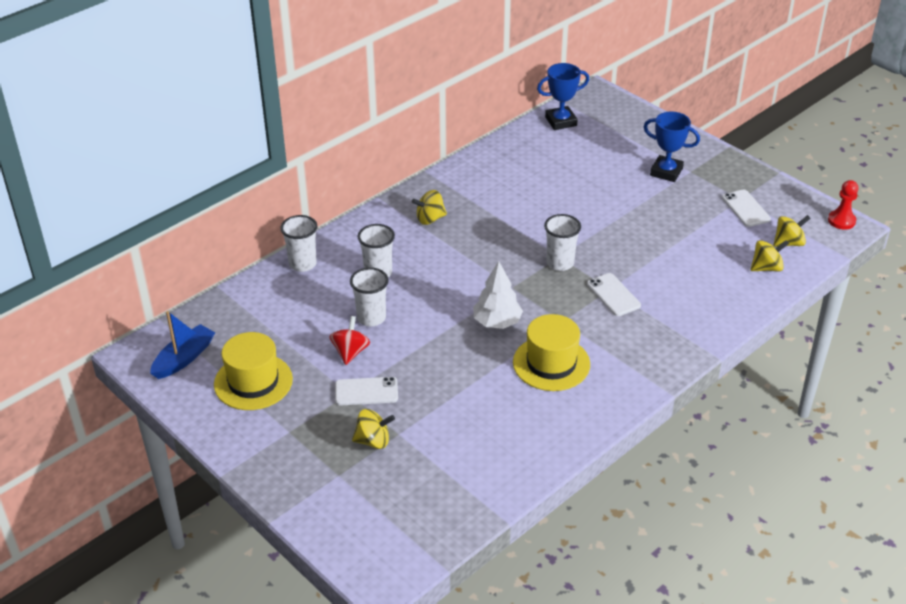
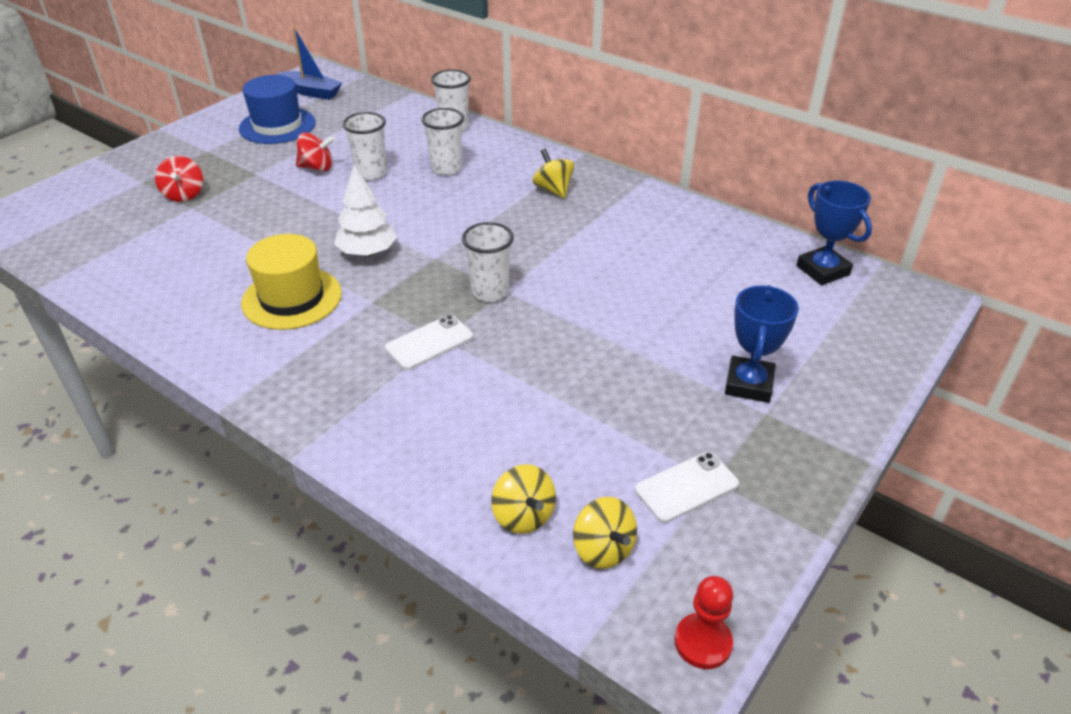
camera: 80 degrees right, 0 degrees up
yellow hat [214,332,293,410] -> blue hat [239,75,316,144]
white phone [335,377,398,405] -> none
yellow spinning top [352,409,395,449] -> red spinning top [155,156,203,202]

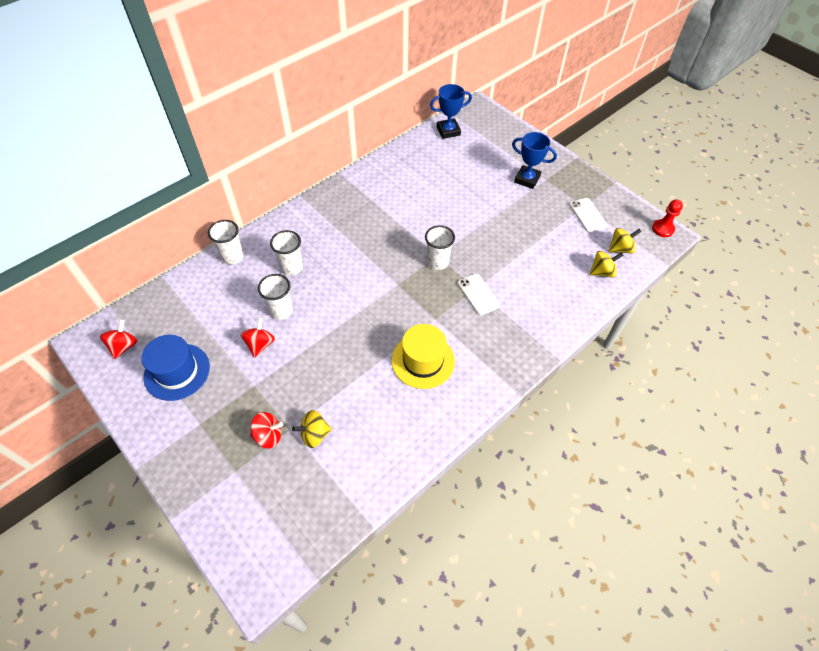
camera: 80 degrees left, 15 degrees up
blue boat [278,27,343,100] -> red spinning top [100,319,137,359]
white tree [334,165,397,257] -> none
yellow spinning top [533,149,574,198] -> yellow spinning top moved to [292,410,332,448]

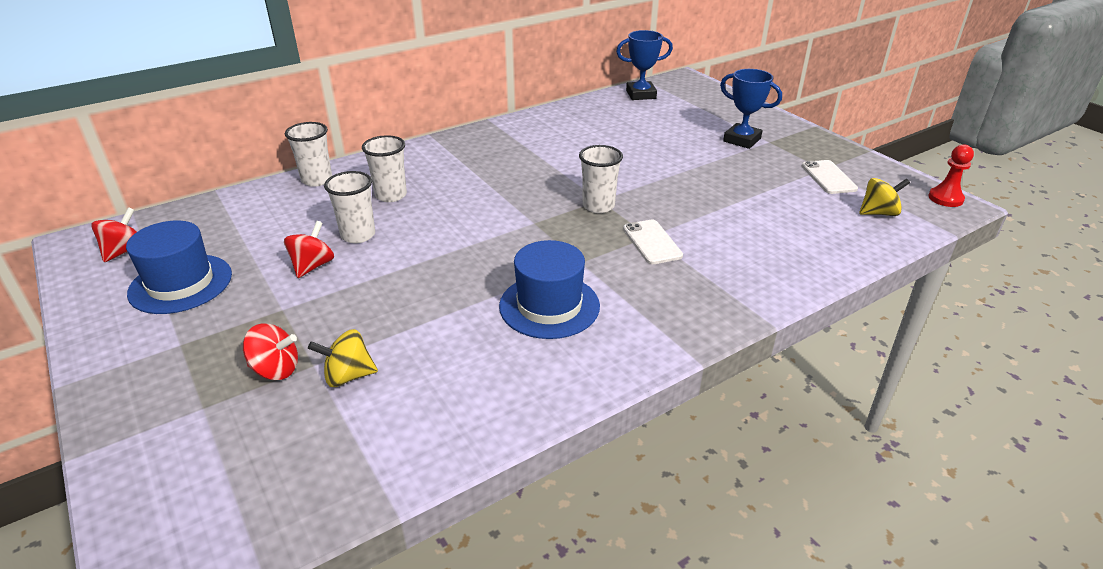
camera: 10 degrees right, 20 degrees down
yellow hat [392,324,455,389] -> blue hat [499,240,600,339]
yellow spinning top [589,251,624,277] -> none

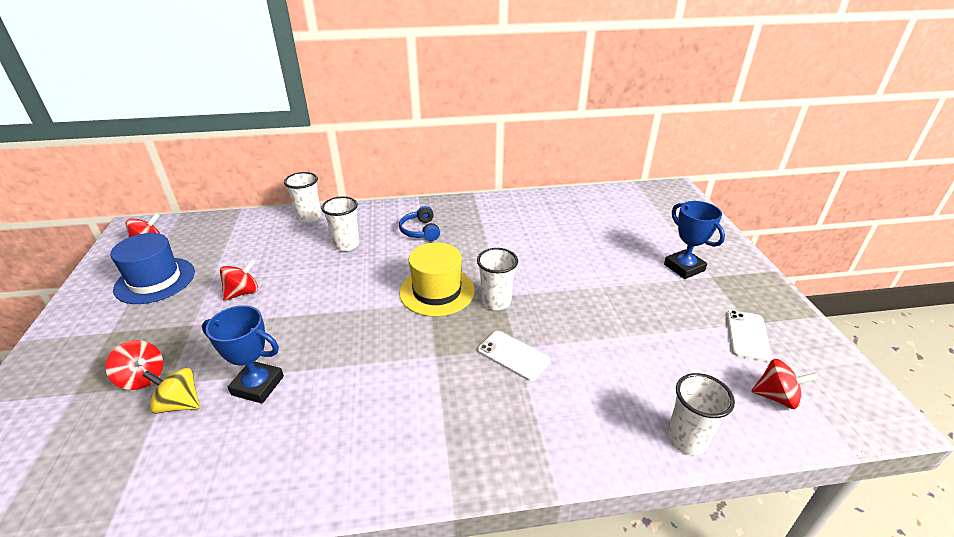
camera: 25 degrees right, 0 degrees up
white cup [324,171,375,243] -> white cup moved to [667,373,735,455]
blue hat [499,240,600,339] -> none
blue trophy [616,30,673,100] -> blue trophy moved to [202,305,284,404]
white phone [623,219,683,264] -> white phone turned 60 degrees counterclockwise [478,331,551,381]
yellow spinning top [859,178,910,216] -> red spinning top [751,359,819,409]
red pawn [929,145,974,207] -> none
none -> blue headphones [399,206,440,241]
none -> yellow hat [399,243,475,316]

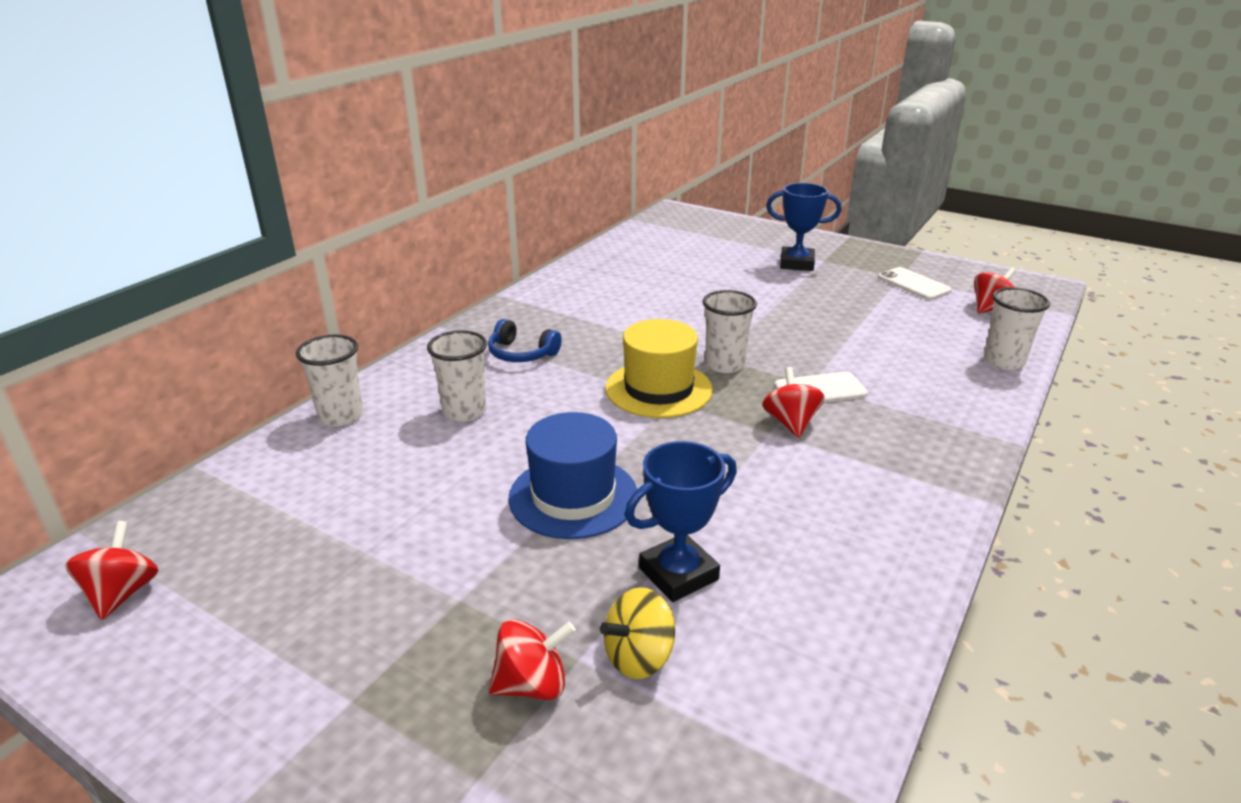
camera: 50 degrees left, 5 degrees down
blue hat [110,233,195,304] -> blue hat moved to [508,412,637,539]
red spinning top [220,259,258,301] -> red spinning top moved to [762,367,825,438]

